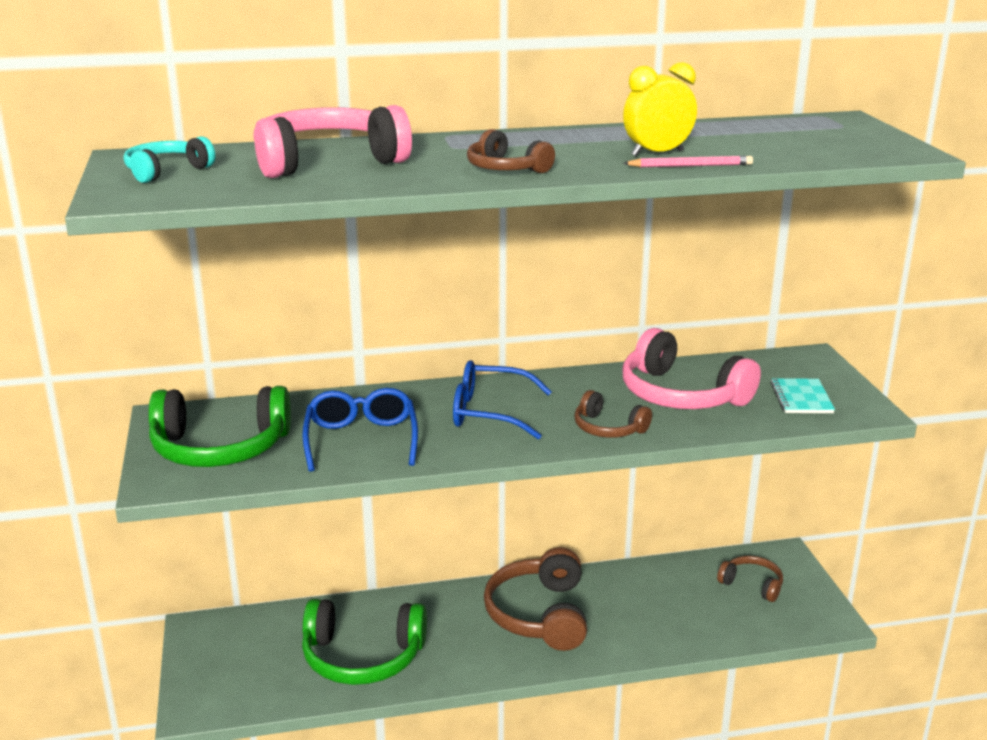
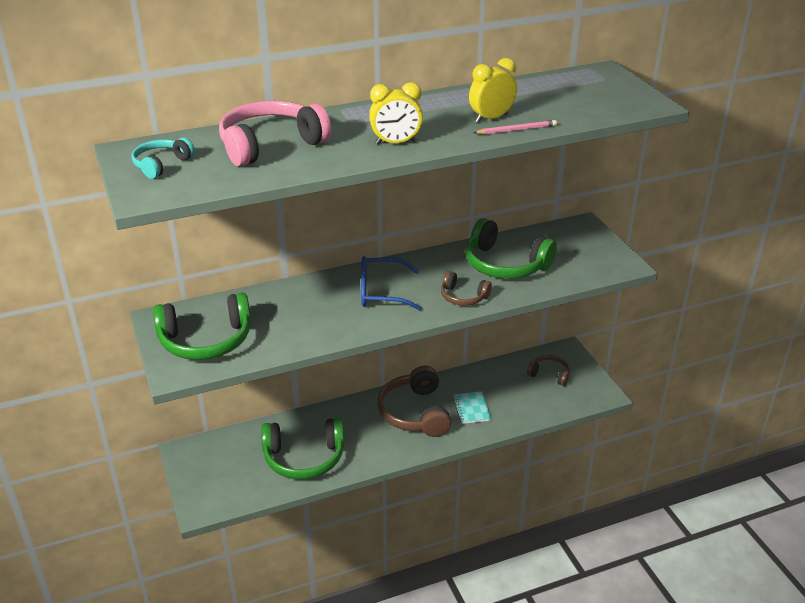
camera: 10 degrees left, 10 degrees up
blue glasses [302,388,418,472] -> none
brown headphones [467,129,555,173] -> yellow clock [369,82,423,145]
pink headphones [622,328,761,409] -> green headphones [465,218,557,279]
turquoise notebook [771,378,835,413] -> turquoise notebook moved to [453,391,491,424]

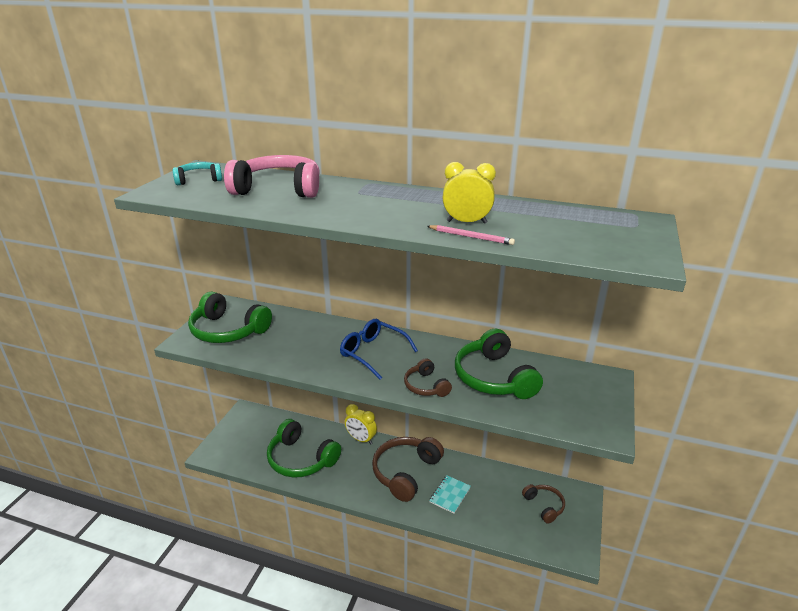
camera: 40 degrees right, 5 degrees down
yellow clock [369,82,423,145] -> yellow clock moved to [345,404,377,444]

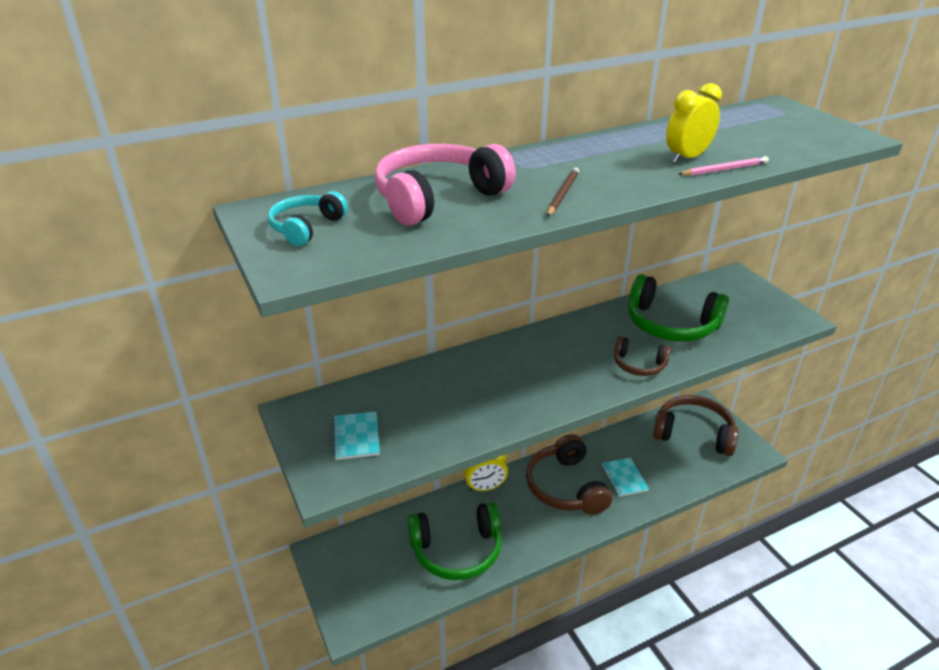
camera: 45 degrees left, 5 degrees up
green headphones [188,292,272,343] -> turquoise notebook [333,412,380,460]
blue glasses [340,319,418,379] -> none
brown headphones [522,484,565,524] -> brown headphones [653,395,739,456], size x1.85
none -> brown pencil [547,168,579,217]

